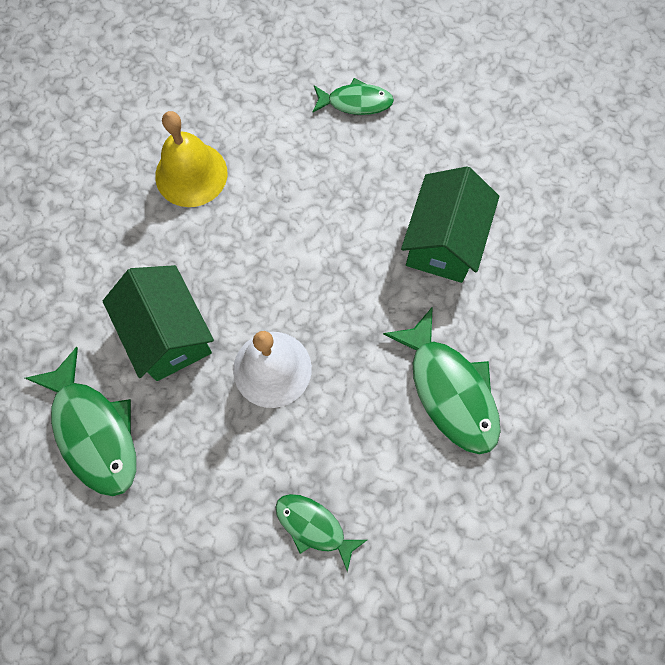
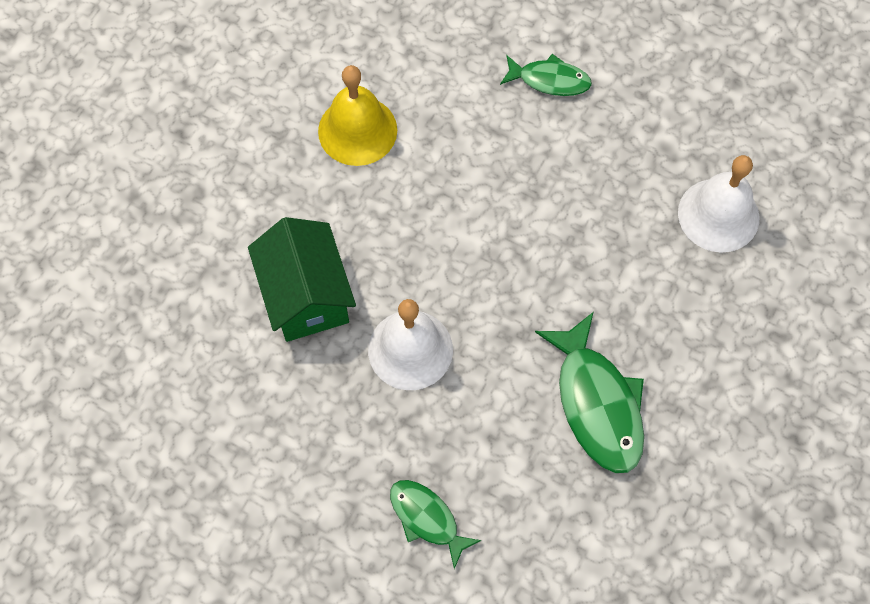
camera: 10 degrees right, 5 degrees down
green fish [25,347,136,496] -> none
green house [401,166,499,283] -> none
none -> white bell [678,155,759,253]

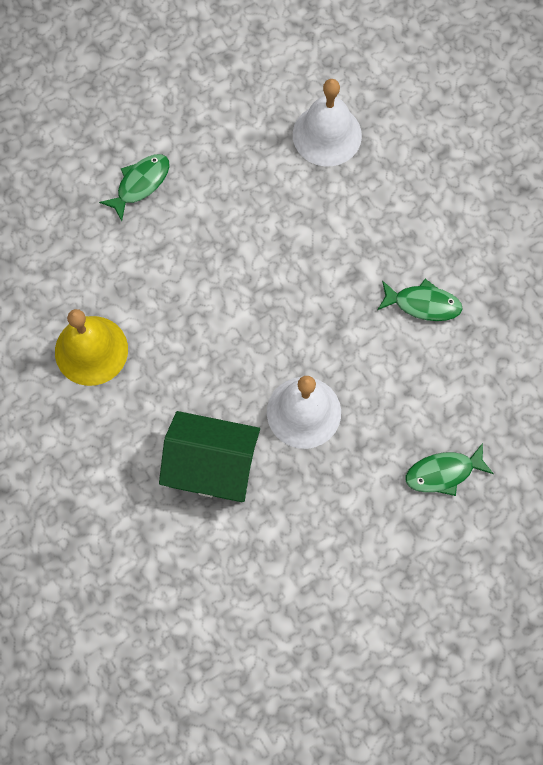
camera: 60 degrees left, 5 degrees up
green fish [535,312,644,473] -> green fish [377,279,463,321], size x0.59

